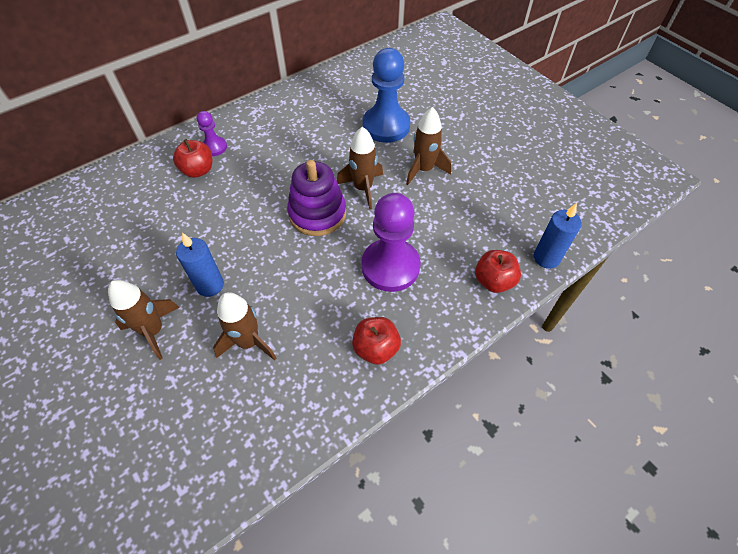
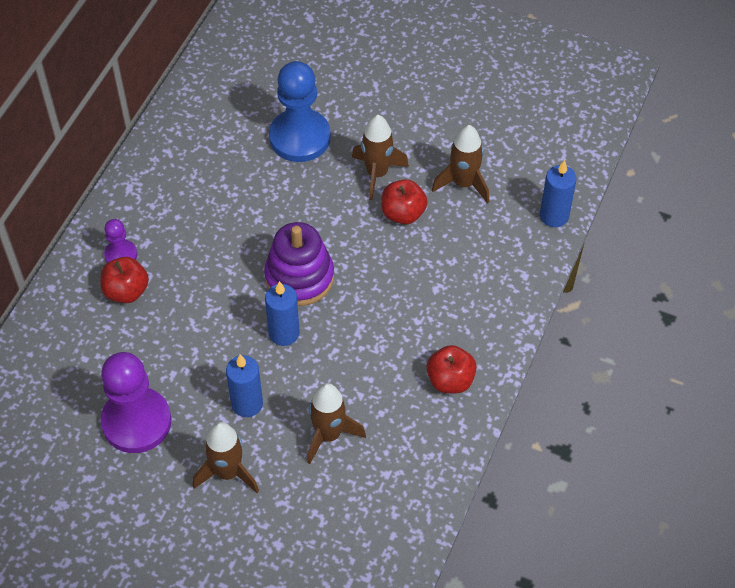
camera: 30 degrees left, 0 degrees up
brown rocket [337,127,383,210] -> brown rocket moved to [432,125,489,204]
purple pawn [361,193,420,292] -> purple pawn moved to [101,352,171,453]
red apple [475,250,521,293] -> red apple moved to [381,179,428,224]
none -> blue candle [265,281,300,346]

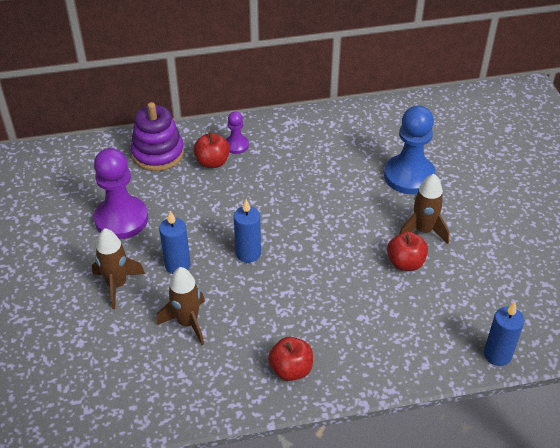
camera: 55 degrees right, 10 degrees down
purple stacking toy [264,222,334,306] -> purple stacking toy moved to [131,102,184,171]
brown rocket [432,125,489,204] -> none

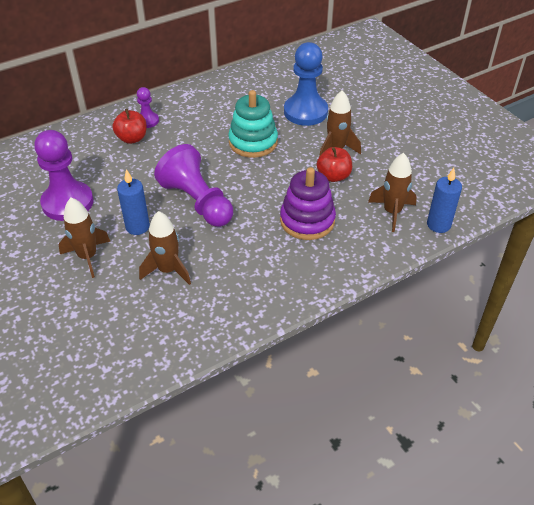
camera: 20 degrees left, 0 degrees up
purple stacking toy [131,102,184,171] -> purple stacking toy moved to [280,167,336,240]
blue candle [234,199,261,263] -> purple pawn [154,144,233,227]
red apple [268,337,313,381] -> none
none -> turquoise stacking toy [228,90,278,158]
none -> brown rocket [368,153,417,232]

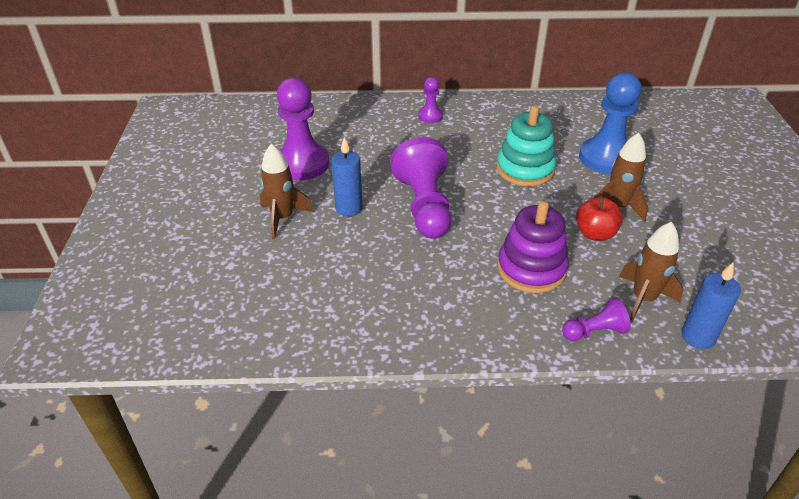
camera: 30 degrees right, 5 degrees down
red apple [112,109,147,144] -> none
brown rocket [139,211,191,285] -> none
none -> purple pawn [562,298,631,341]

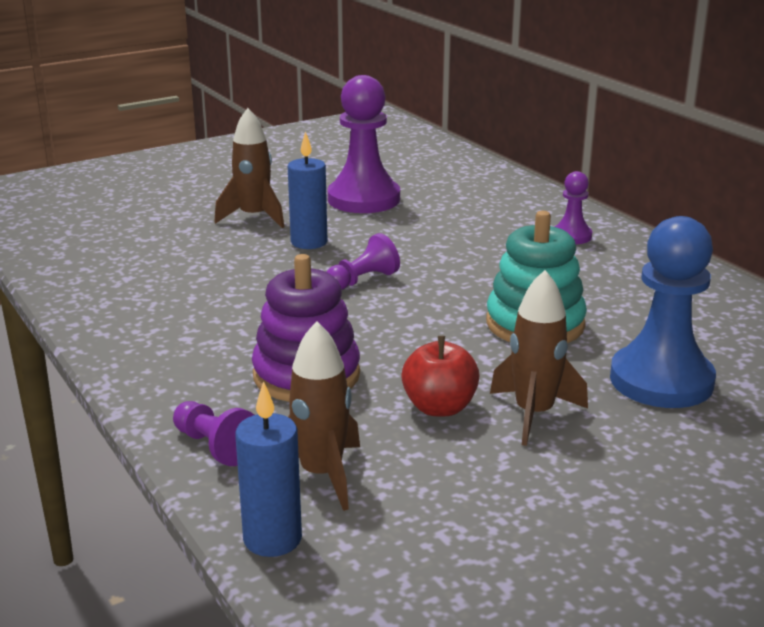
camera: 60 degrees right, 15 degrees down
purple pawn [390,137,451,239] -> purple pawn [327,233,400,290], size x0.50

